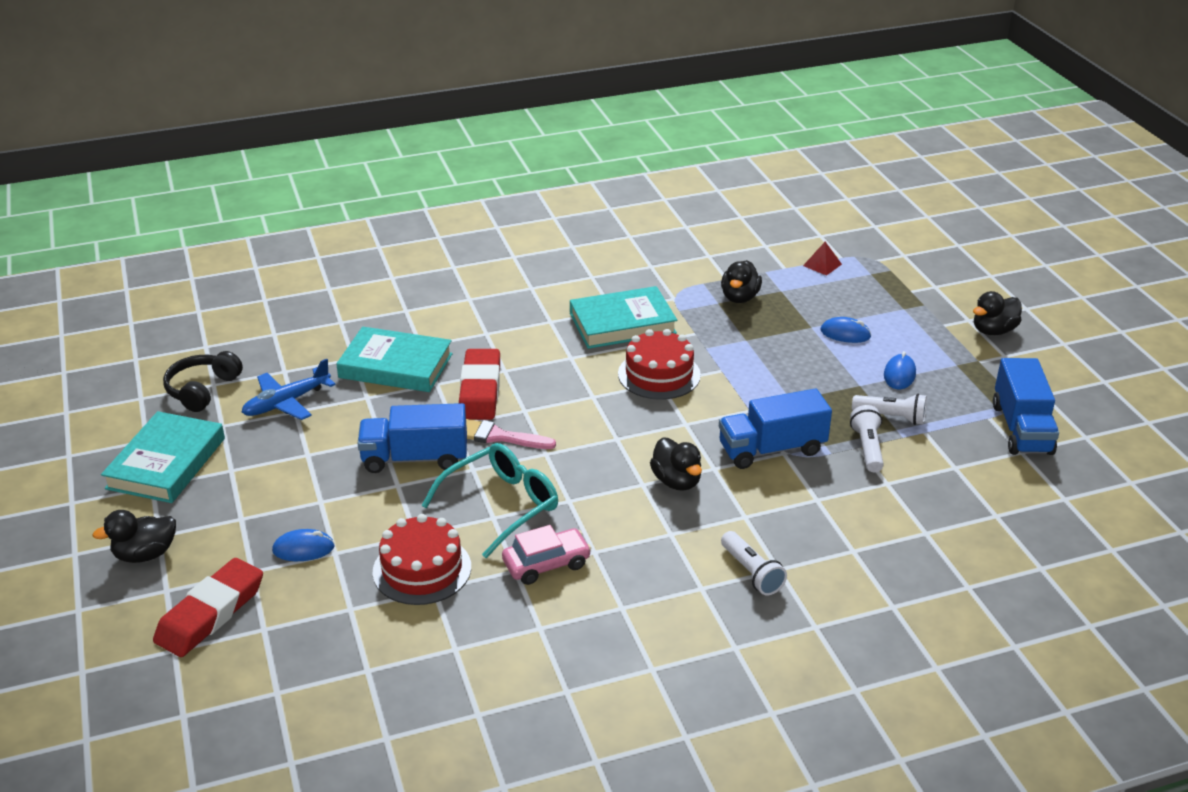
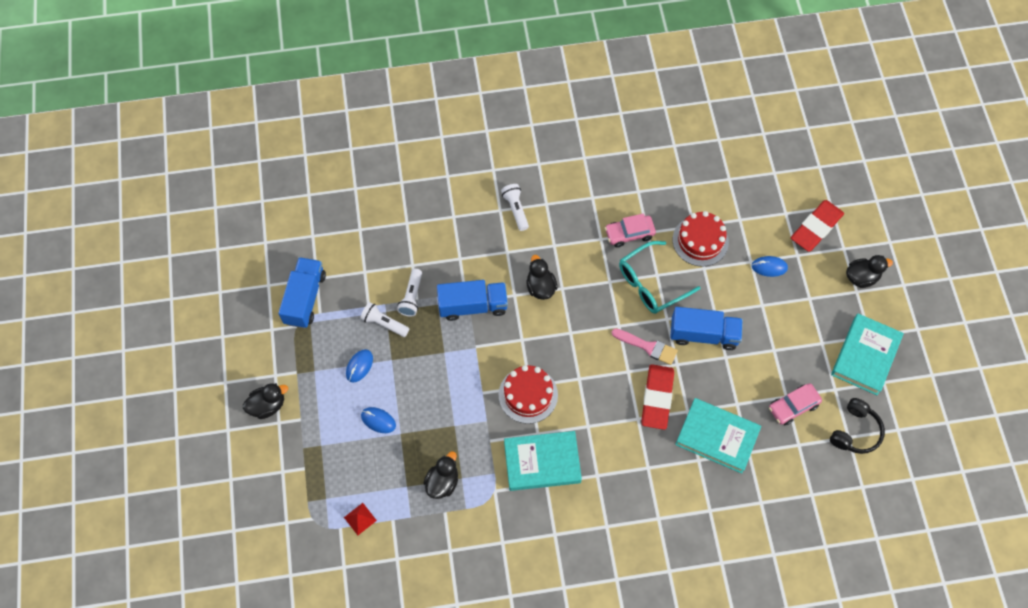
camera: 170 degrees left, 30 degrees up
blue plane [241,359,336,420] -> pink car [769,383,822,425]

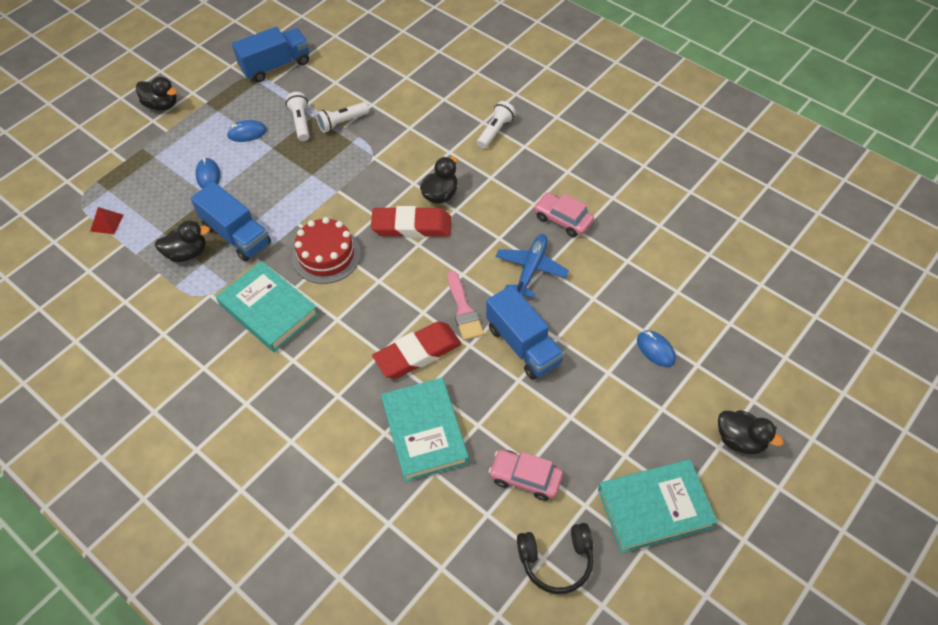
camera: 50 degrees right, 10 degrees down
blue truck [437,280,508,321] -> blue truck moved to [191,182,271,262]
turquoise glasses [619,241,701,314] -> blue plane [496,234,569,298]
red cake [672,211,729,267] -> none
red eraser [791,200,844,252] -> red eraser moved to [371,206,451,238]

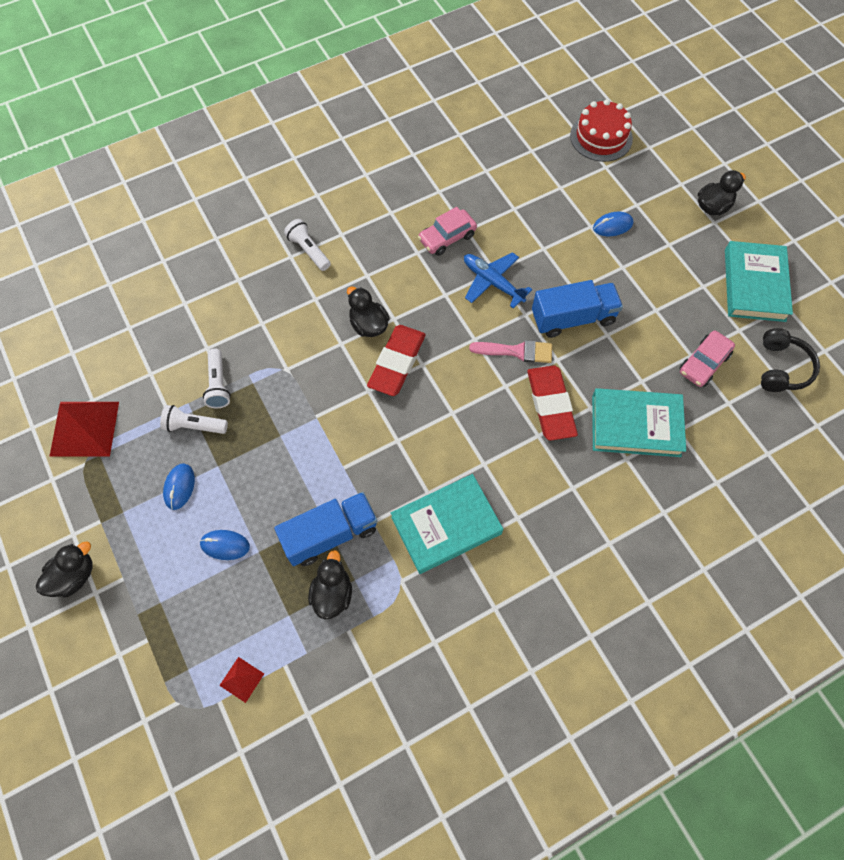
camera: 70 degrees left, 10 degrees up
blue truck [232,27,309,82] -> red pyramid [49,402,119,457]
red cake [292,217,361,284] -> red cake moved to [570,99,633,162]

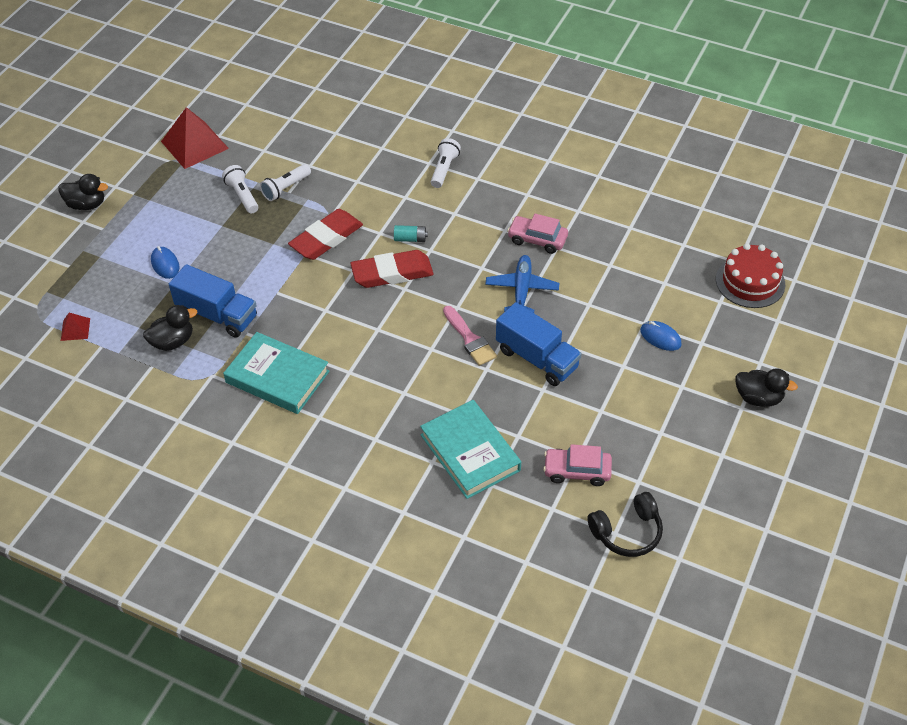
camera: 55 degrees right, 15 degrees down
blue mouse [163,464,195,510] -> none
black duck [347,286,390,337] -> turquoise battery [394,225,428,242]
red eraser [527,365,578,441] -> red eraser moved to [288,209,363,260]
turquoise book [725,241,793,322] -> none

